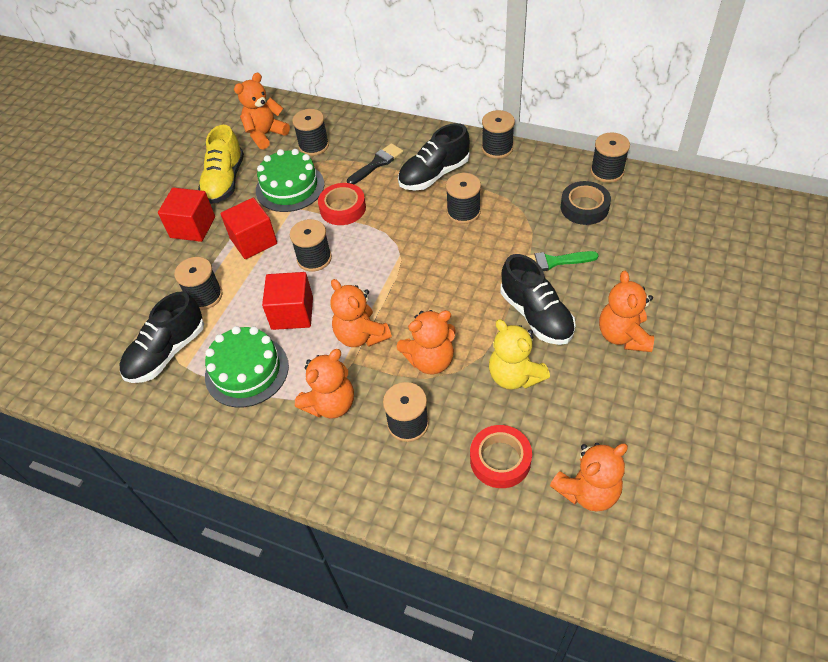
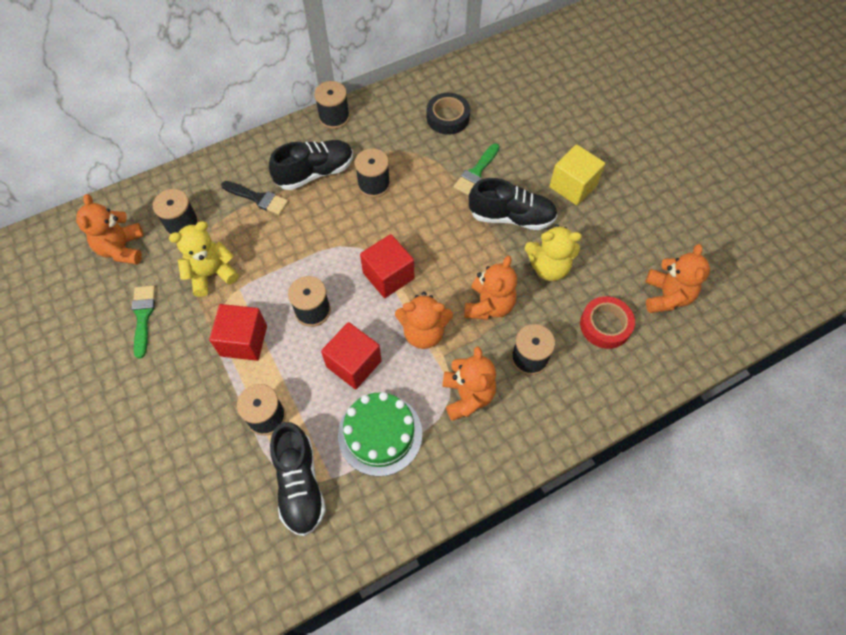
camera: 55 degrees left, 10 degrees up
red cube [158,188,215,242] -> red cube moved to [360,234,414,298]
yellow shoe [198,125,244,204] -> green brush [132,286,155,359]
green cake [256,149,324,212] -> yellow teddy bear [169,221,239,297]
red tape [318,183,366,225] -> none
black brush [347,143,403,184] -> black brush turned 120 degrees clockwise [221,181,288,215]
black shoe [398,123,470,190] -> black shoe turned 120 degrees counterclockwise [269,140,353,190]
black spool [590,132,630,183] -> none
orange teddy bear [599,271,654,352] -> yellow cube [549,144,605,205]

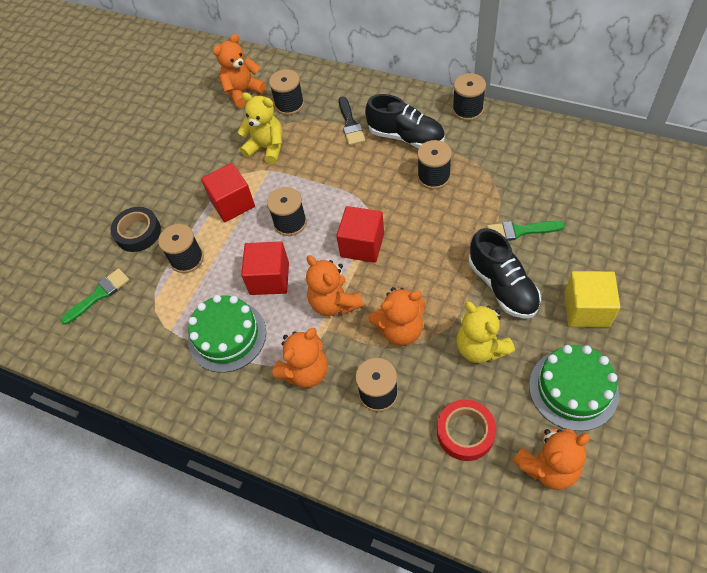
camera: 60 degrees right, 5 degrees down
green brush [132,286,155,359] -> green brush moved to [60,268,130,324]
black shoe [270,422,326,536] -> none
black tape [427,93,470,135] -> black tape moved to [111,207,161,252]
none -> green cake [529,345,619,431]

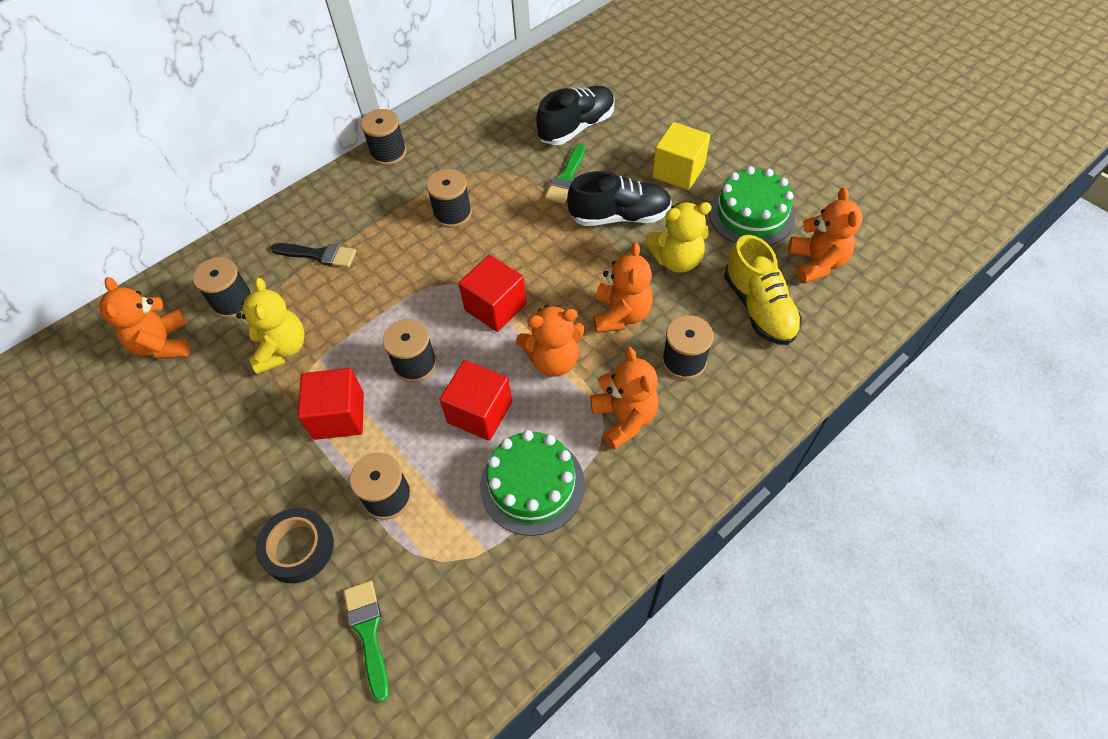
camera: 70 degrees left, 0 degrees up
yellow teddy bear [238,92,282,164] -> yellow teddy bear turned 120 degrees clockwise [236,278,305,375]
black shoe [365,94,445,148] -> black shoe moved to [536,86,615,145]
red tape [437,400,496,461] -> yellow shoe [724,235,802,345]

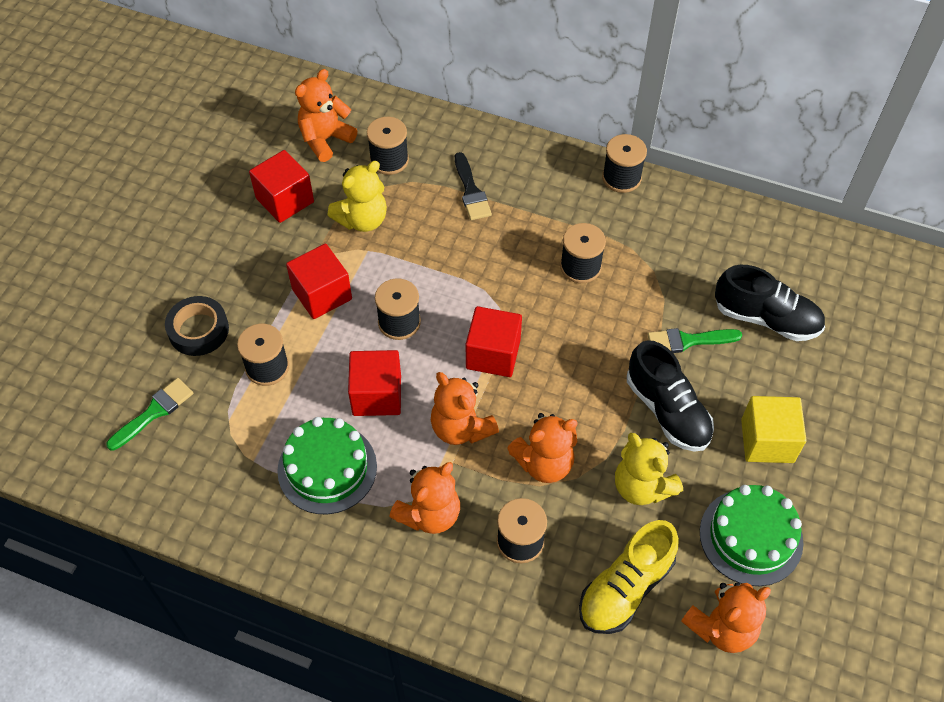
camera: 60 degrees right, 0 degrees up
none -> red cube [249,150,314,223]

